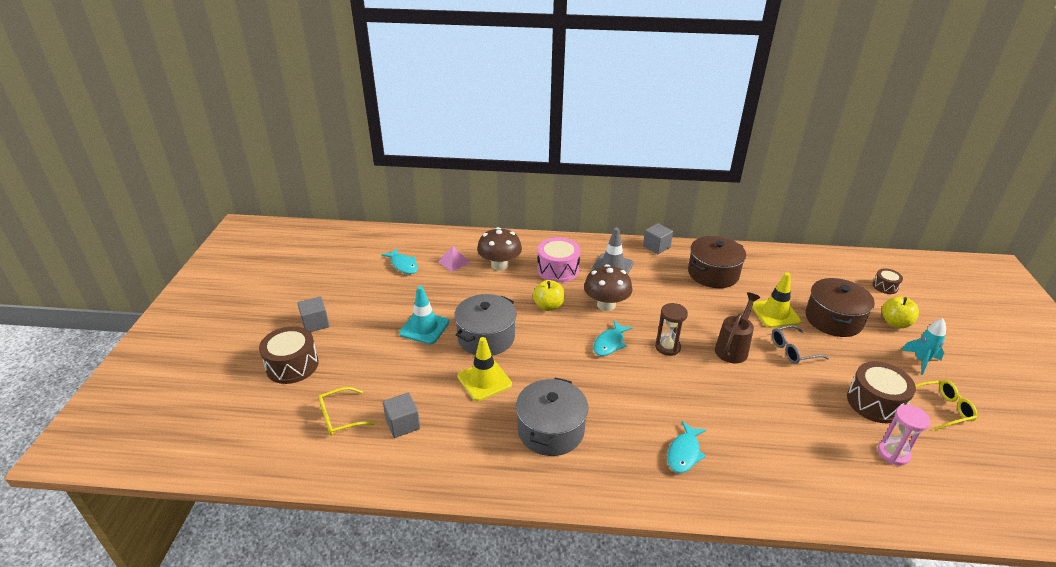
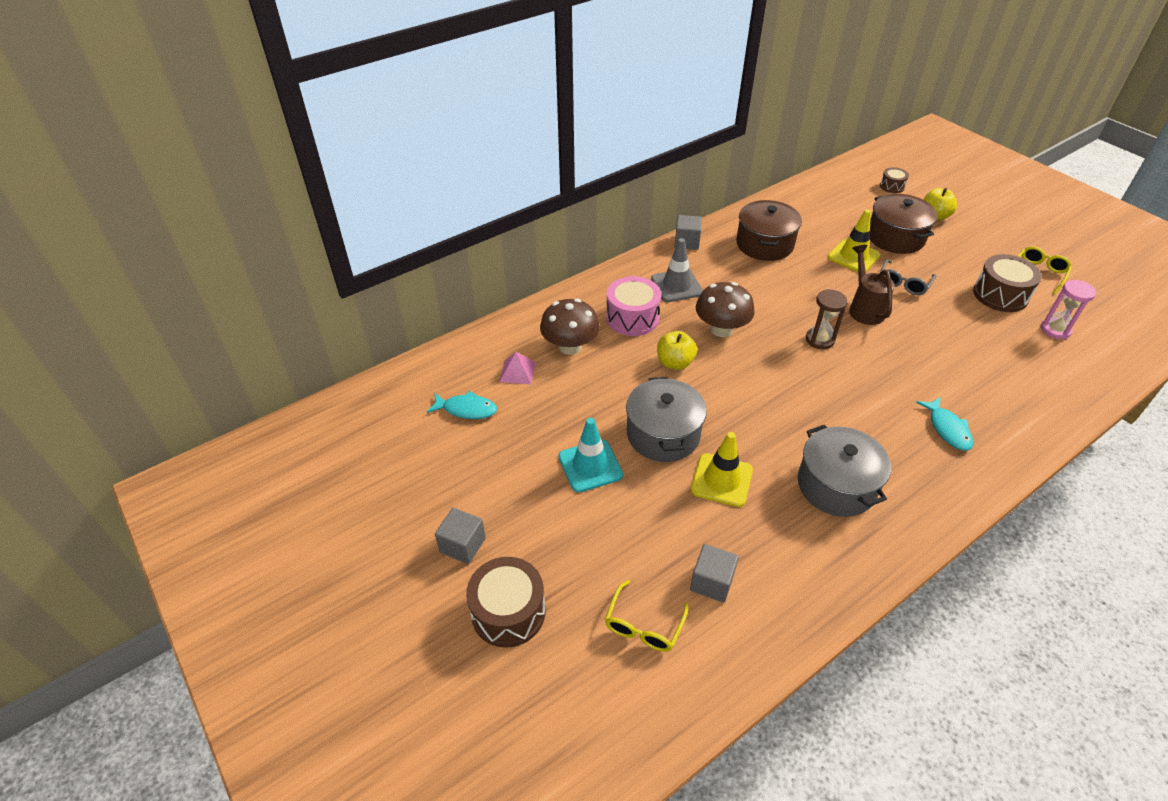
camera: 40 degrees left, 10 degrees up
turquoise fish [593,320,633,356] -> none
turquoise rocket [902,318,946,375] -> none

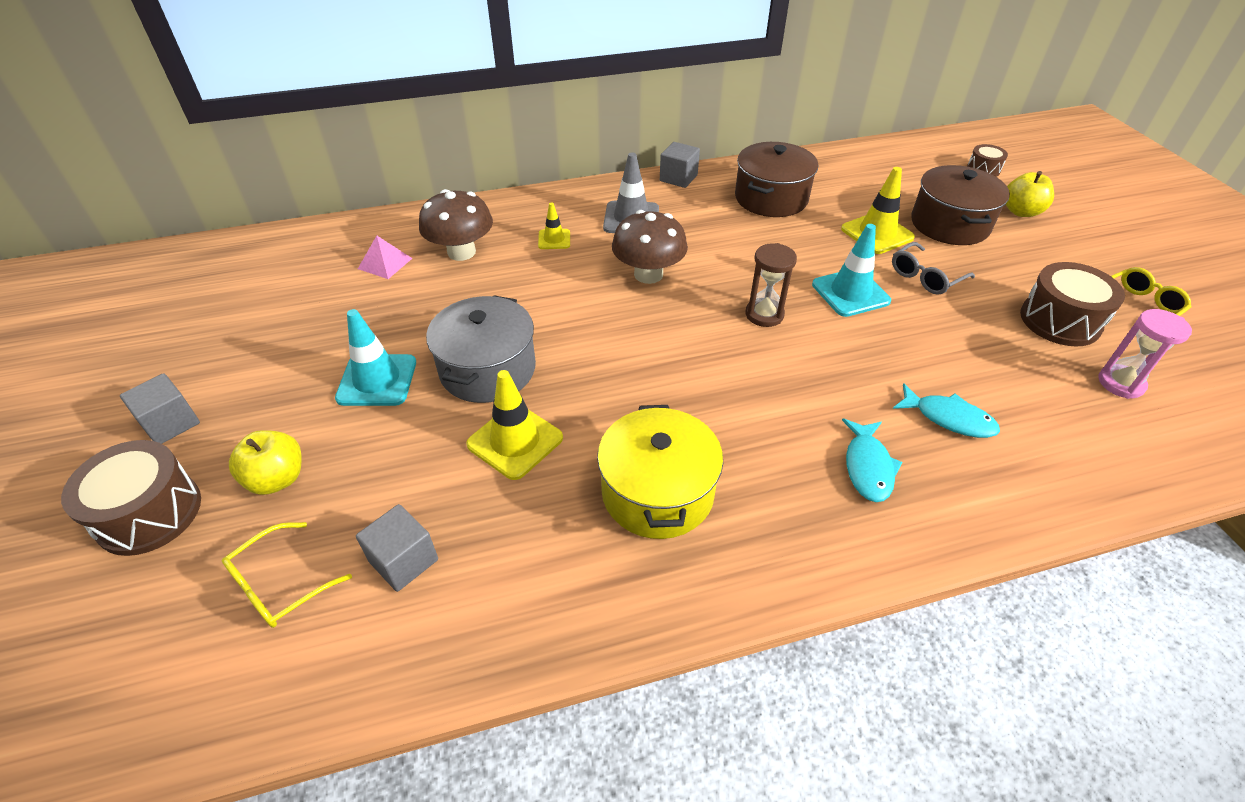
camera: 20 degrees right, 0 degrees up
turquoise fish [427,391,497,419] -> turquoise fish moved to [893,383,1000,438]
pink drum [606,276,661,336] -> yellow traffic cone [538,202,570,249]
yellow apple [657,331,697,370] -> yellow apple moved to [229,430,302,495]
grey pot [798,425,891,517] -> yellow pot [597,405,723,539]
brown watering can [849,245,895,325] -> turquoise traffic cone [812,224,891,317]

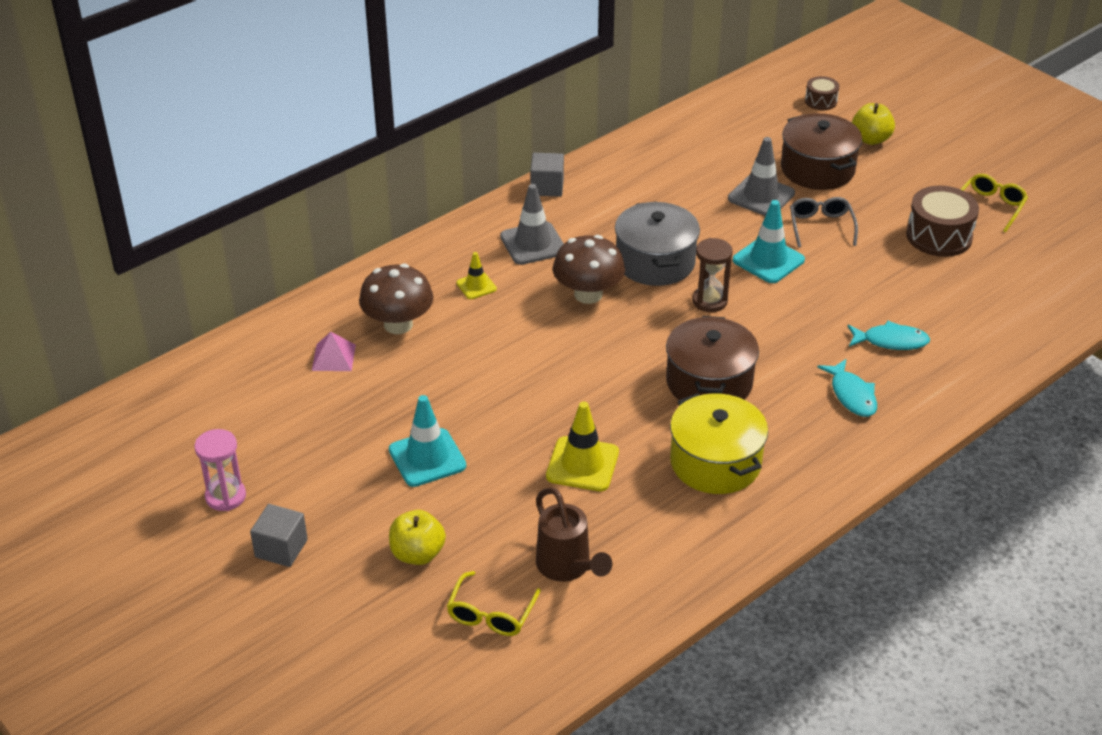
camera: 25 degrees left, 5 degrees down
brown drum [61,440,201,556] -> none
grey cube [356,504,438,592] -> brown watering can [536,487,612,582]
grey pot [426,295,536,403] -> grey pot moved to [615,202,700,286]
brown pot [735,142,818,217] -> brown pot moved to [666,316,759,400]
yellow traffic cone [841,167,915,254] -> grey traffic cone [728,137,795,216]
grey glasses [892,242,975,295] -> grey glasses turned 150 degrees clockwise [790,197,858,247]
pink hourglass [1098,309,1192,399] -> pink hourglass moved to [195,429,246,511]

